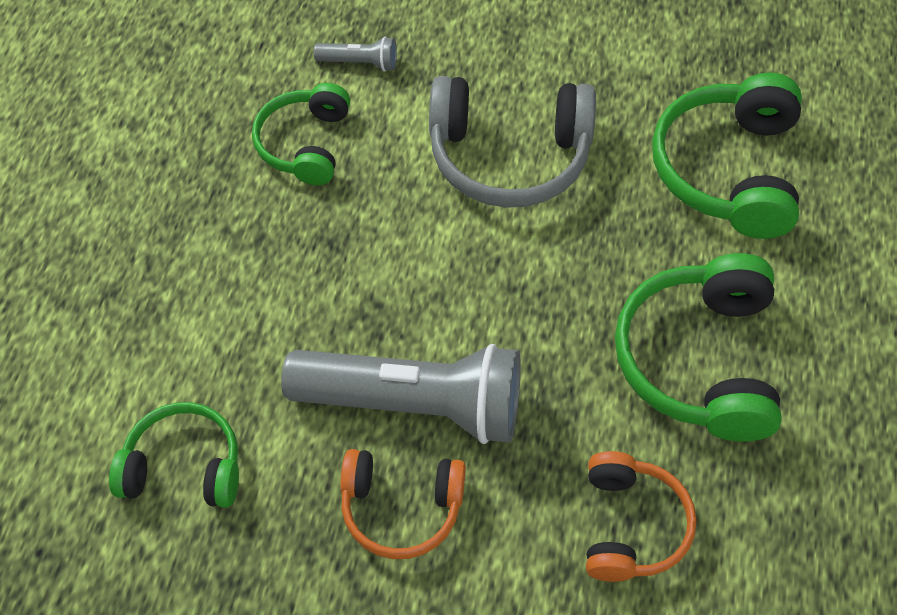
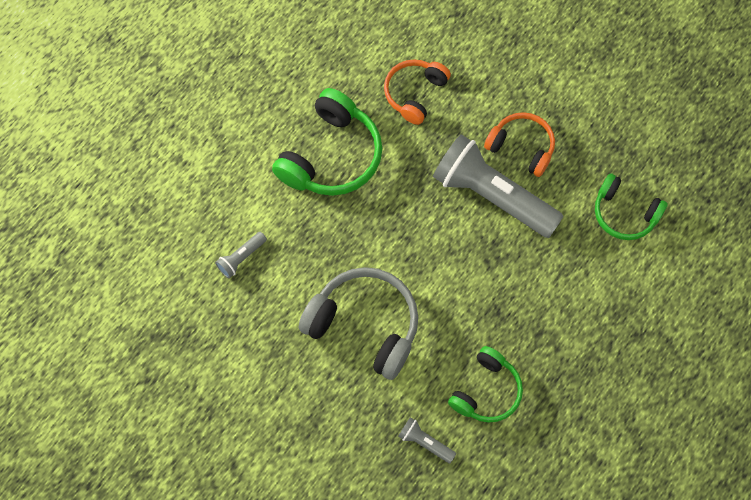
camera: 155 degrees left, 10 degrees up
green headphones [652,73,802,239] -> grey flashlight [215,232,267,278]

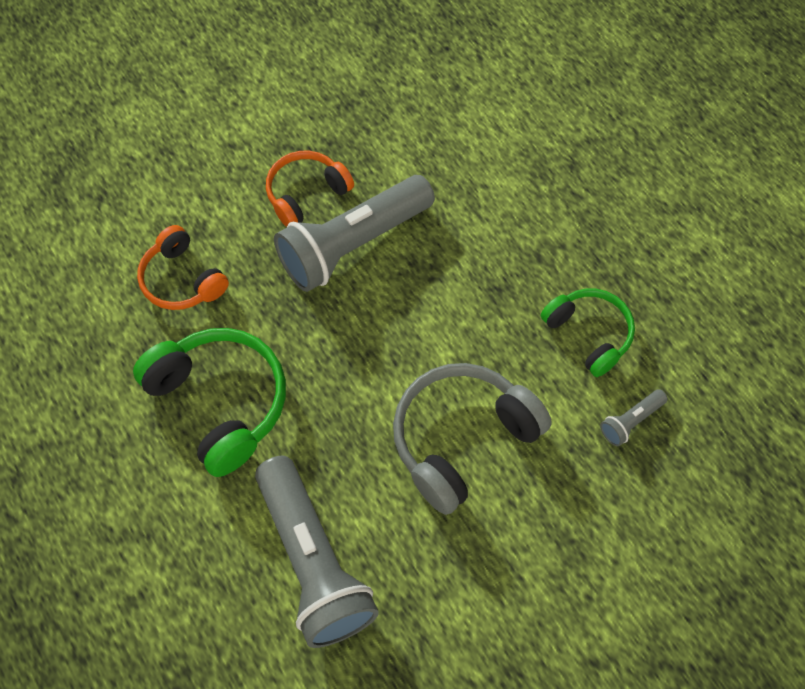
camera: 70 degrees left, 5 degrees down
grey flashlight [215,232,267,278] -> grey flashlight [255,456,379,648], size x2.40
green headphones [595,173,668,240] -> none

